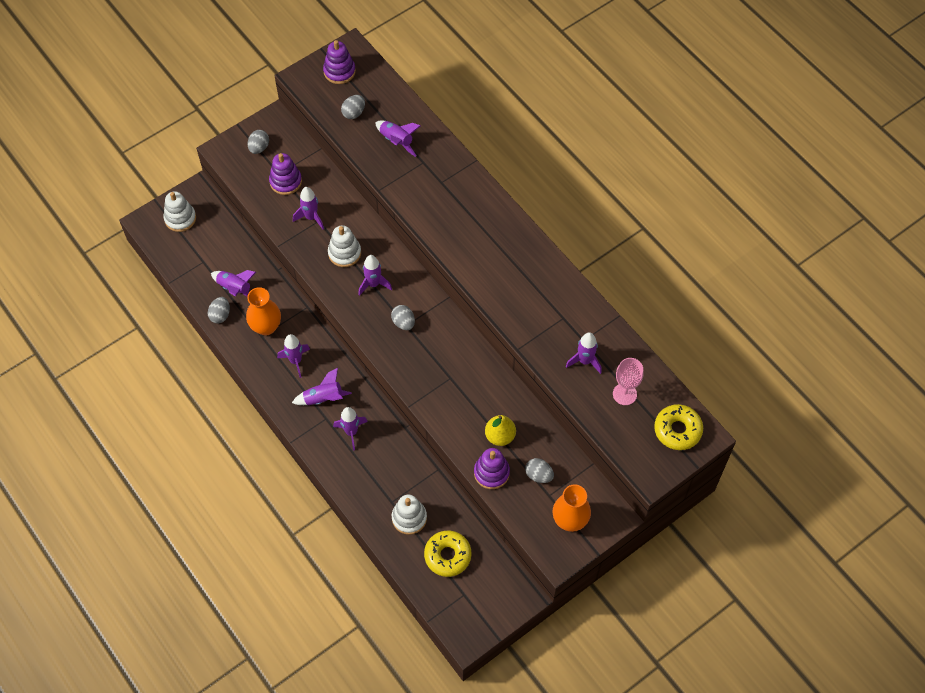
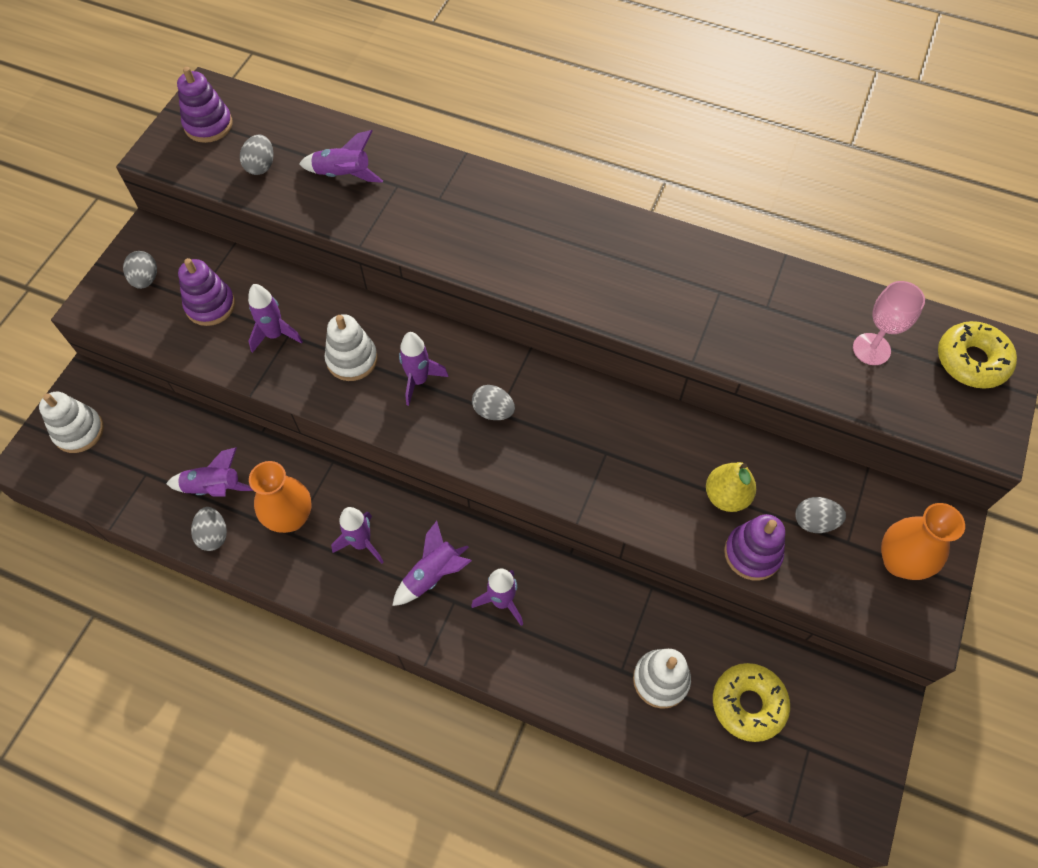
camera: 30 degrees left, 0 degrees up
purple rocket [566,332,602,374] -> none

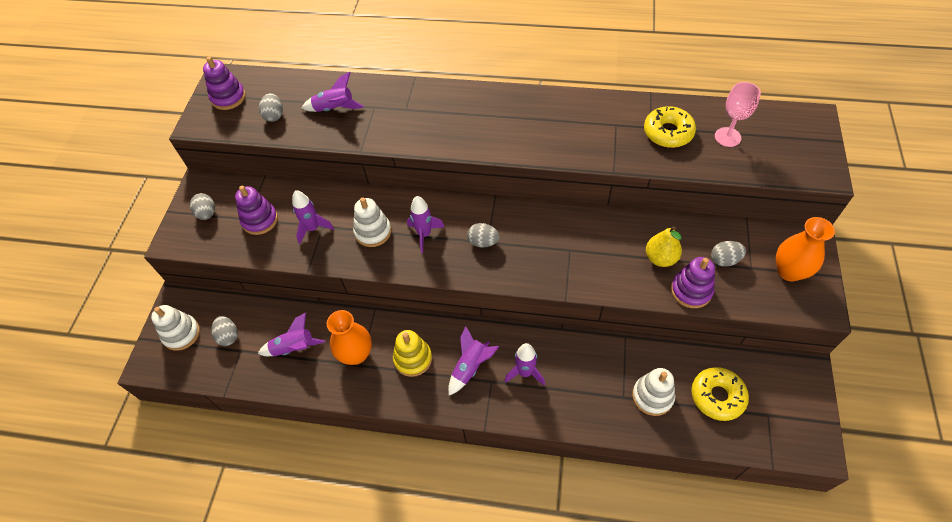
camera: 10 degrees left, 5 degrees down
grey egg [191,507,227,551] -> grey egg moved to [211,316,238,346]
purple rocket [331,507,384,564] -> yellow stacking toy [393,330,432,377]
yellow donut [938,321,1017,389] -> yellow donut moved to [644,106,696,148]

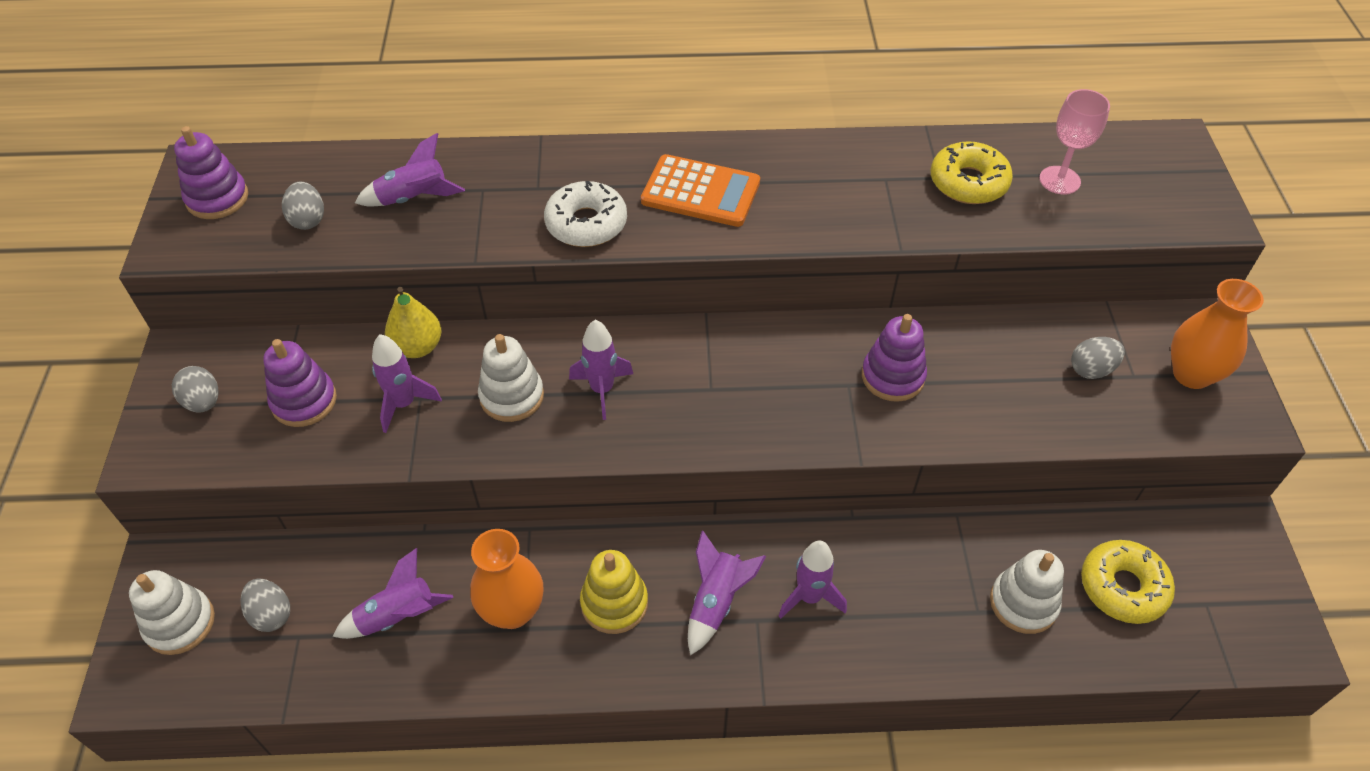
camera: 15 degrees left, 5 degrees down
grey egg [467,223,500,248] -> none
yellow pear [646,226,682,267] -> yellow pear moved to [385,287,442,358]
purple stacking toy [671,257,715,308] -> purple stacking toy moved to [862,314,927,402]
none -> white donut [544,181,627,247]
none -> orange calculator [641,154,760,227]

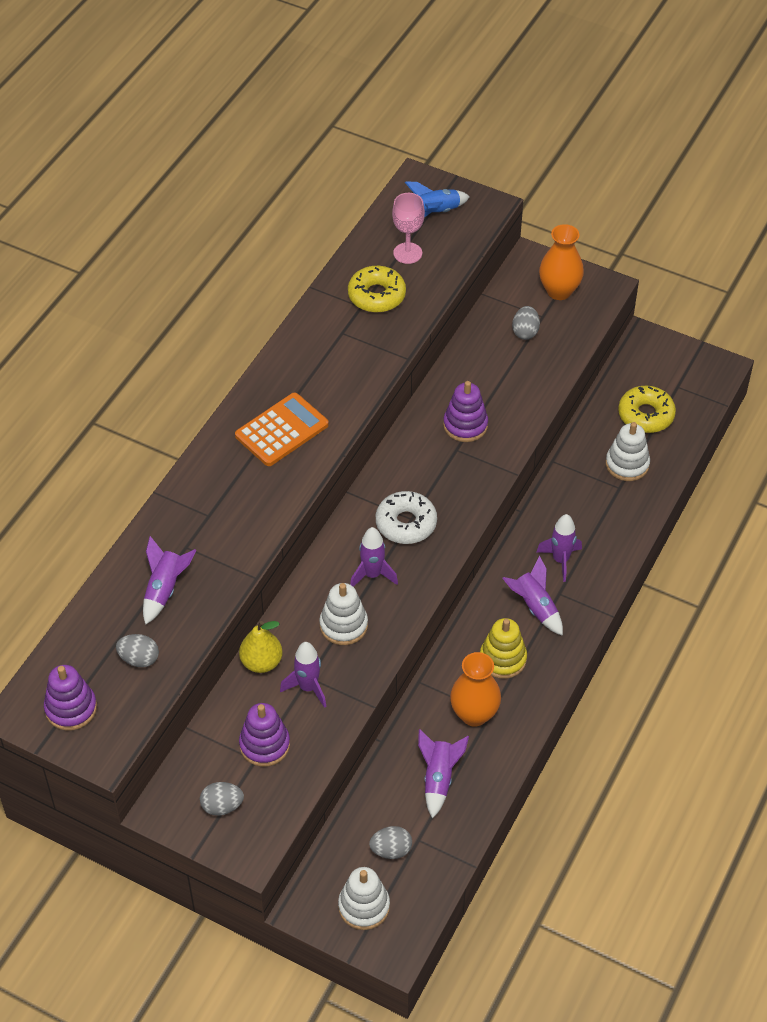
camera: 60 degrees left, 0 degrees up
white donut [544,181,627,247] -> white donut moved to [376,491,437,544]
none -> blue rocket [405,182,470,218]

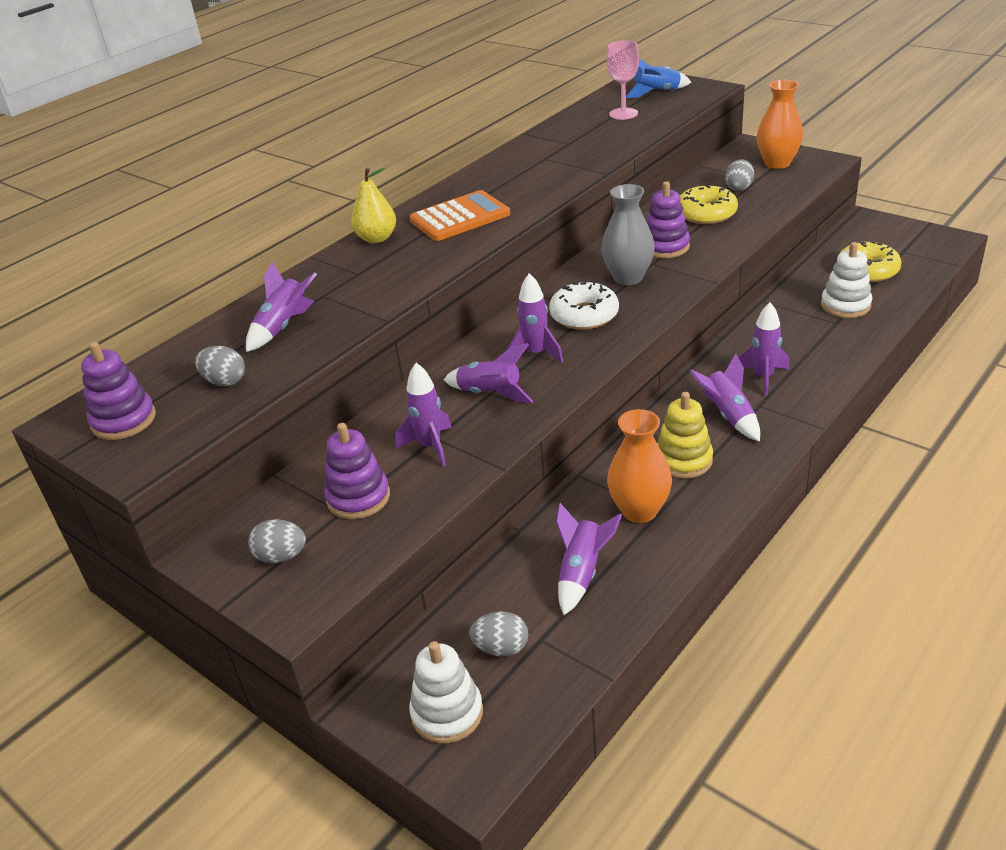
camera: 15 degrees right, 15 degrees down
yellow pear [239,621,283,673] -> yellow pear moved to [351,168,396,243]
white stacking toy [319,583,368,645] -> purple rocket [444,343,533,403]
yellow donut [348,266,406,313] -> yellow donut moved to [680,185,738,224]
none -> grey vase [601,184,655,285]

